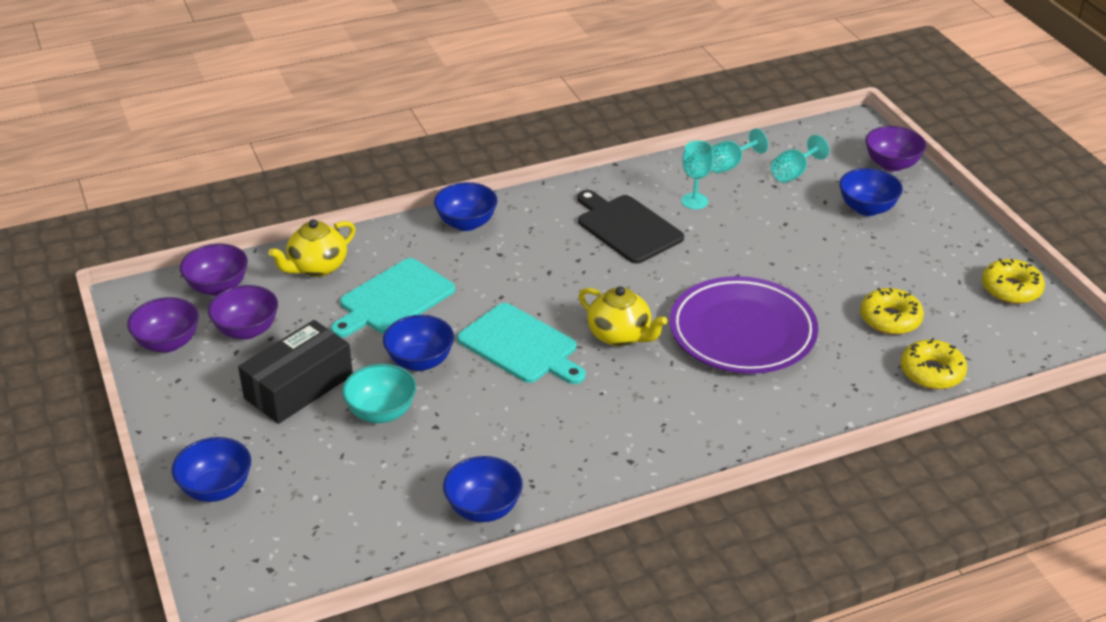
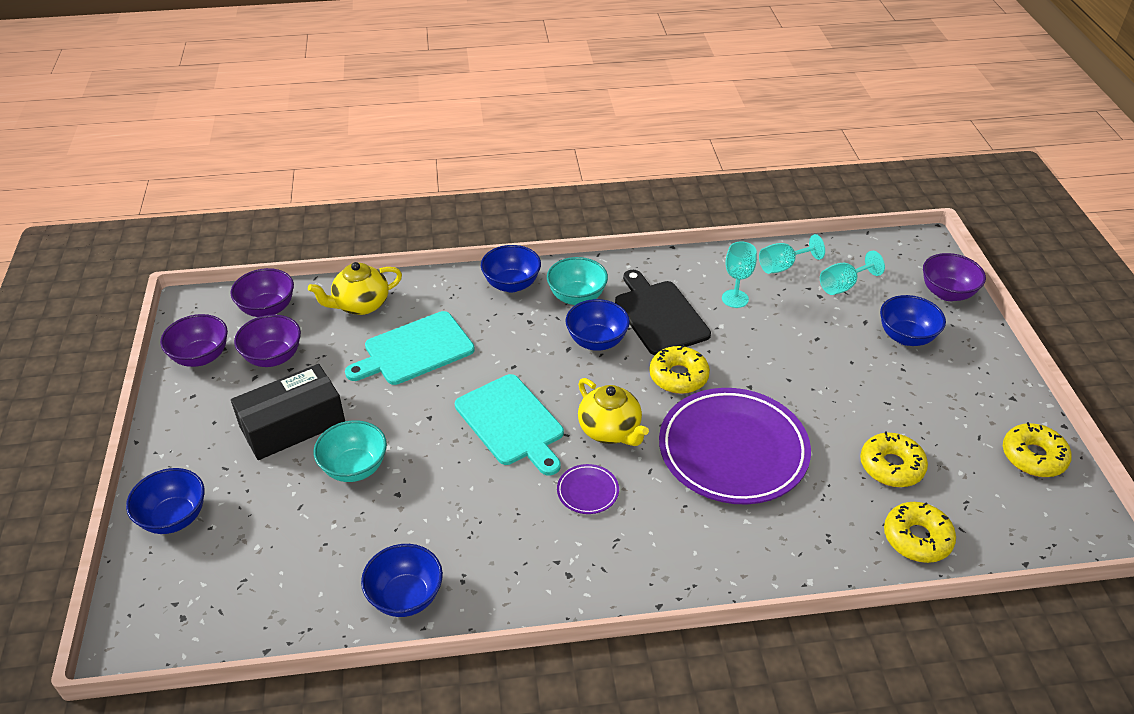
camera: 15 degrees right, 5 degrees up
blue bowl [383,315,454,371] -> blue bowl moved to [566,299,630,351]
none -> turquoise bowl [547,257,608,305]
none -> purple plate [557,464,619,514]
none -> yellow donut [649,345,710,394]

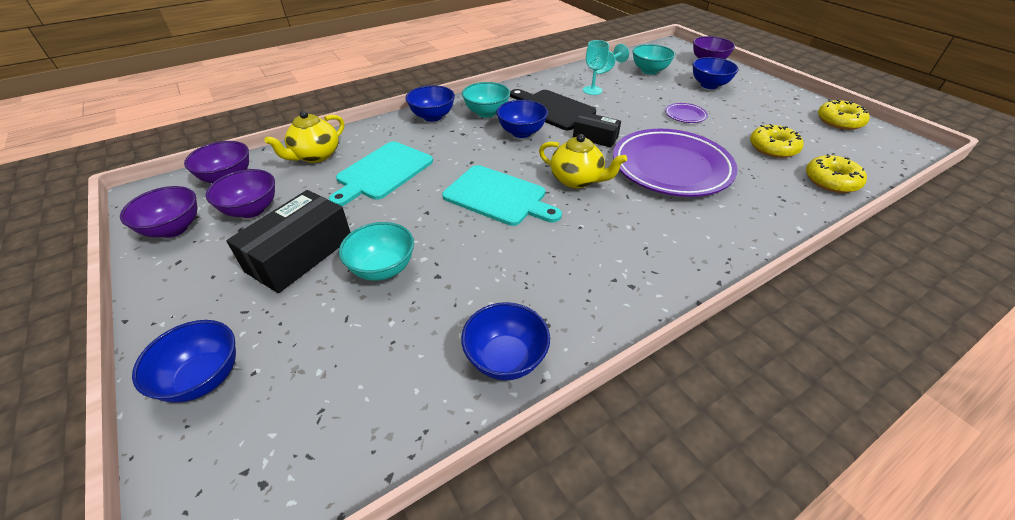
camera: 25 degrees left, 0 degrees up
purple plate [557,464,619,514] -> purple plate moved to [665,103,708,123]
yellow donut [649,345,710,394] -> black box [573,112,621,148]
turquoise goblet [820,251,885,295] -> turquoise bowl [632,44,675,75]

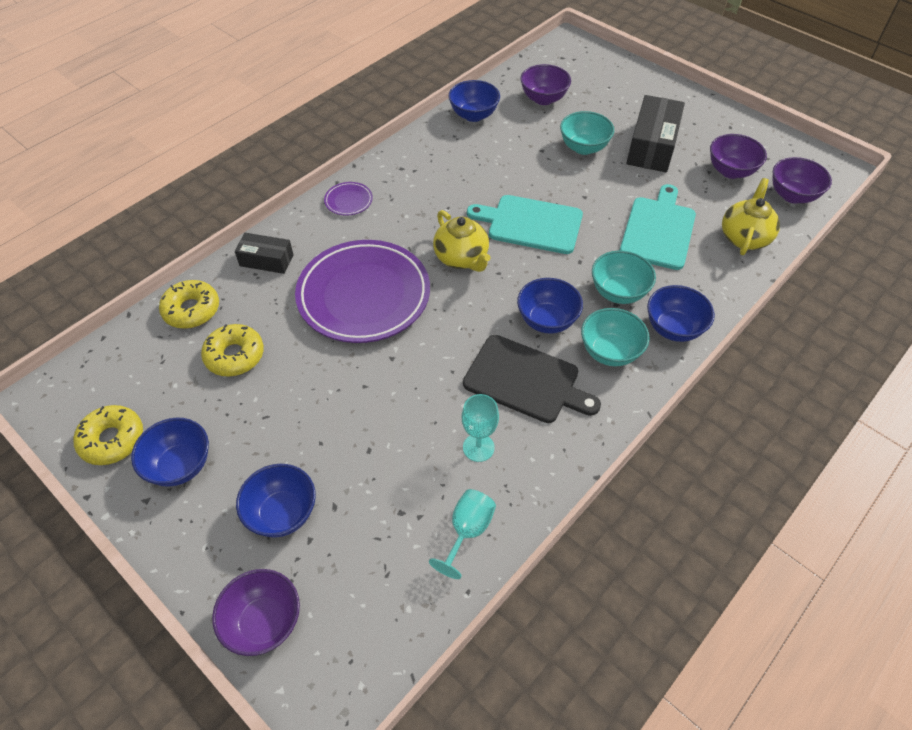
camera: 165 degrees right, 10 degrees up
purple bowl [120,186,198,238] -> purple bowl moved to [520,64,571,105]
blue bowl [132,320,236,402] -> blue bowl moved to [131,418,209,487]
yellow teapot [539,134,627,189] -> yellow teapot turned 135 degrees counterclockwise [433,210,490,272]
black box [573,112,621,148] -> black box moved to [235,233,294,274]
turquoise bowl [632,44,675,75] -> turquoise bowl moved to [592,250,656,304]
purple plate [665,103,708,123] -> purple plate moved to [324,182,373,216]

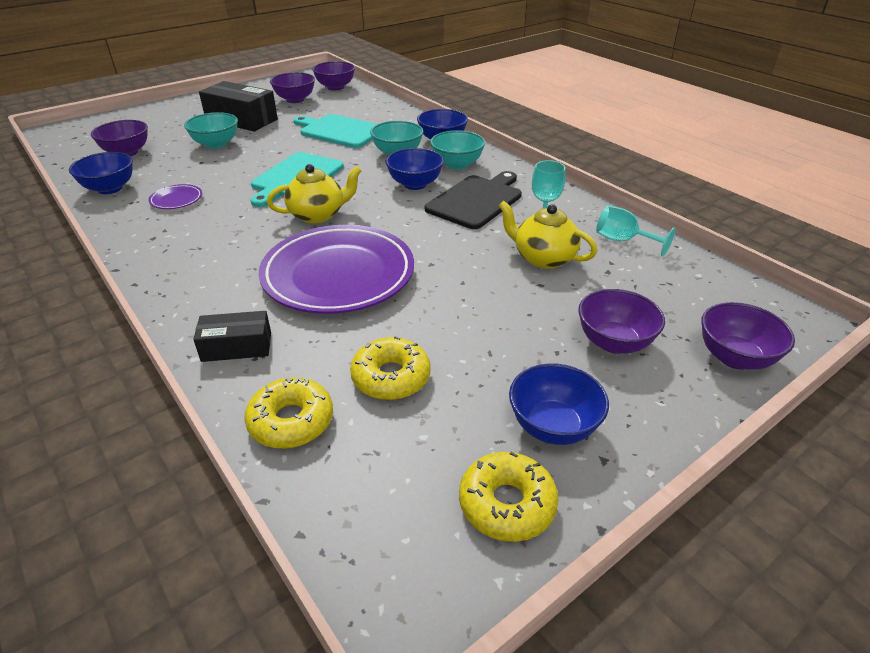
camera: 80 degrees left, 15 degrees down
black box [235,233,294,274] -> black box turned 60 degrees clockwise [193,311,271,362]
blue bowl [236,464,316,538] -> purple bowl [578,289,665,354]
purple plate [324,182,373,216] -> purple plate moved to [148,184,202,209]
yellow teapot [722,178,780,255] -> yellow teapot moved to [498,201,597,269]

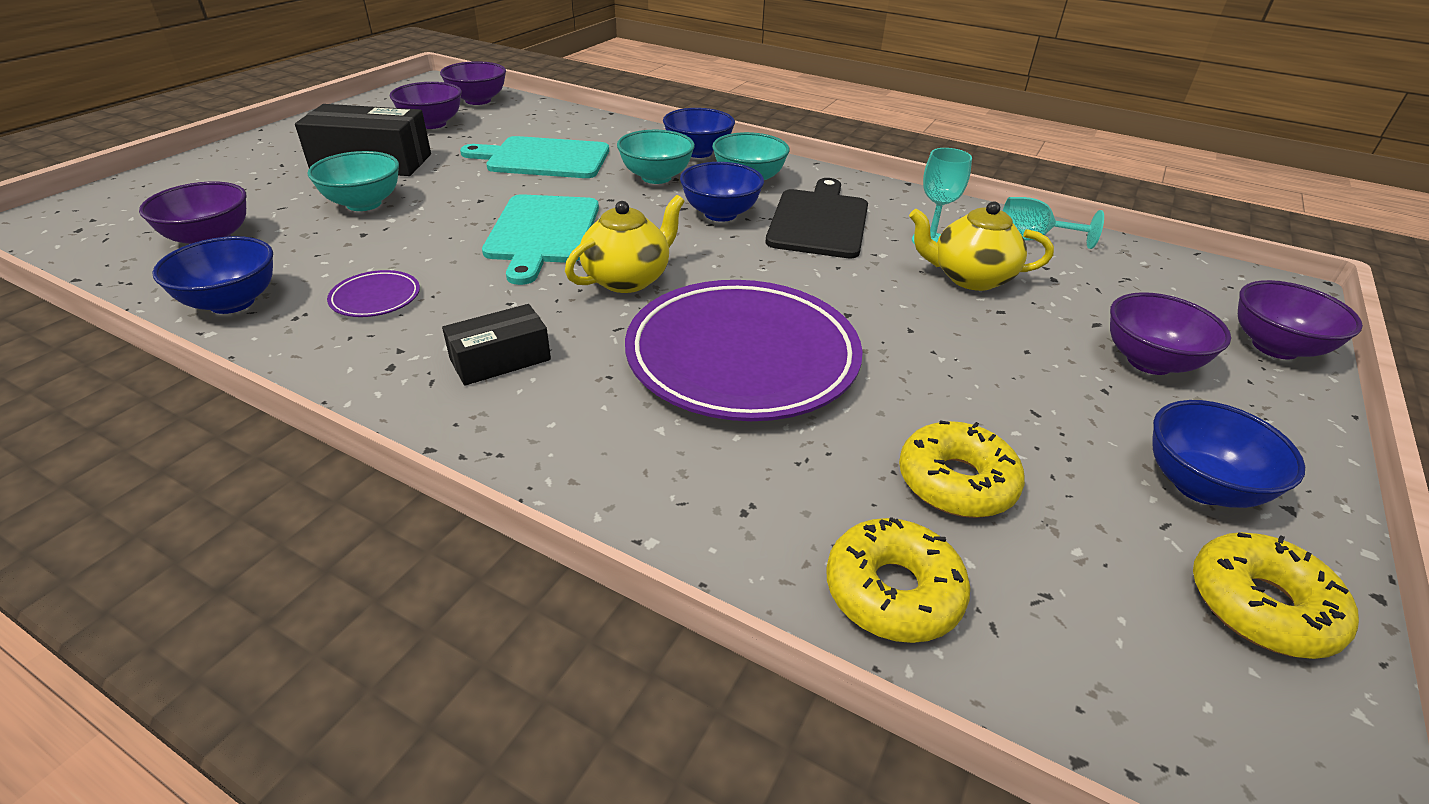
camera: 25 degrees left, 0 degrees up
black box [193,311,271,362] -> black box moved to [442,304,551,386]

